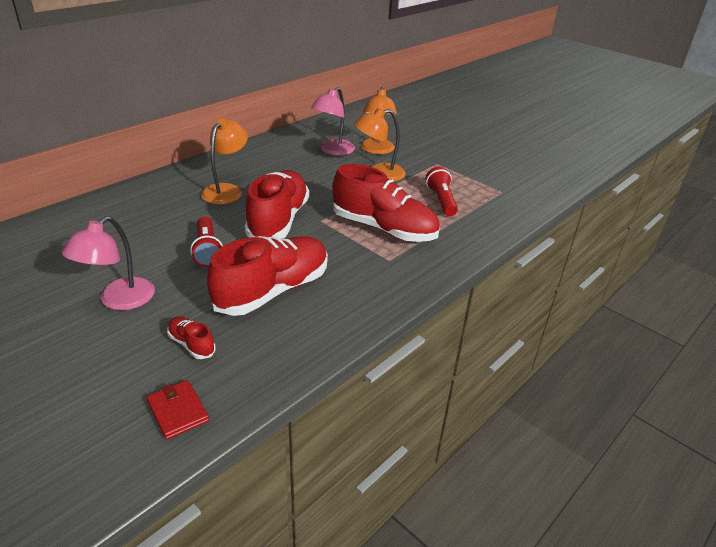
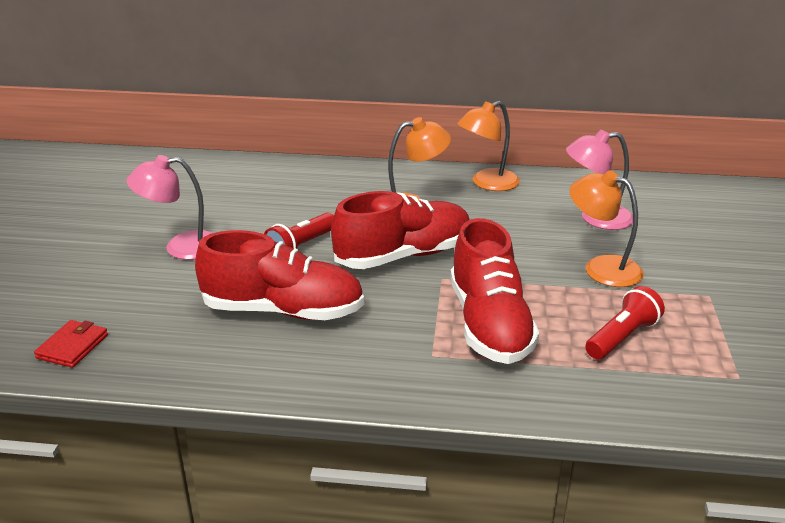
camera: 55 degrees right, 5 degrees down
red shoe [167,316,216,359] -> none
orange lamp [361,87,397,154] -> orange lamp moved to [457,101,520,191]

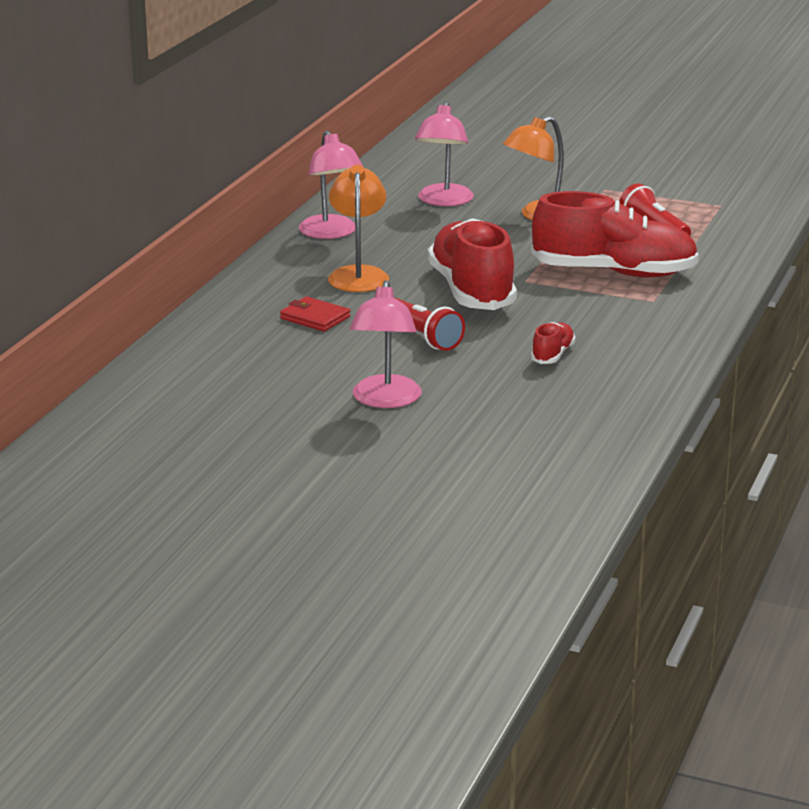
camera: 75 degrees left, 5 degrees down
red wallet [34,320,108,368] -> red wallet moved to [280,296,350,331]
red shoe [195,230,364,320] -> red shoe [531,322,575,364], size x0.43
orange lamp [457,101,520,191] -> pink lamp [299,130,363,239]

